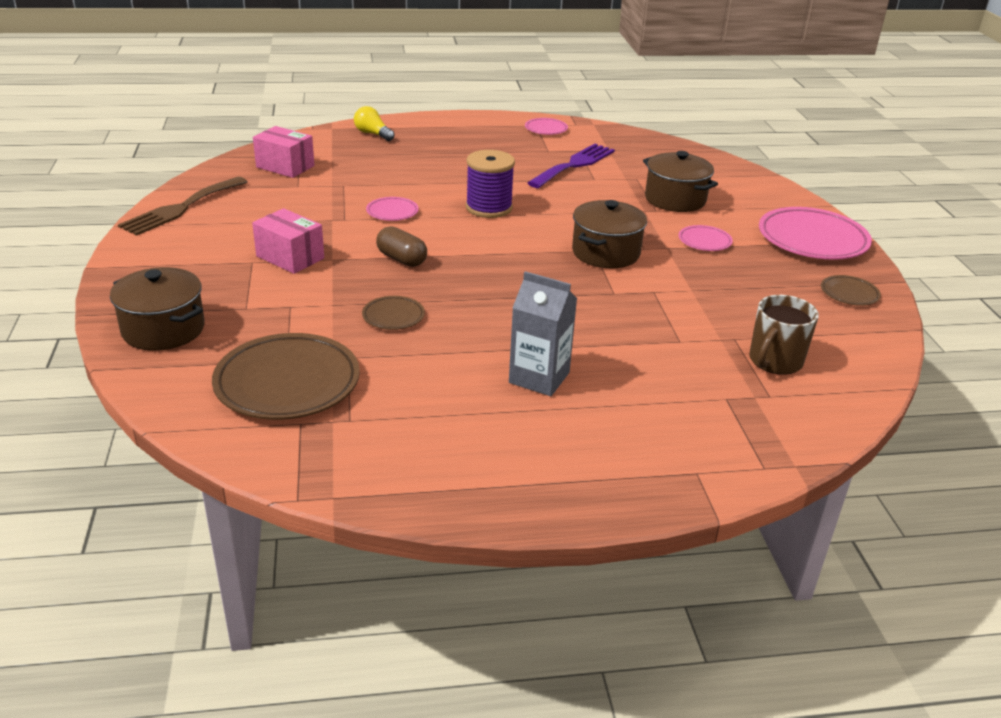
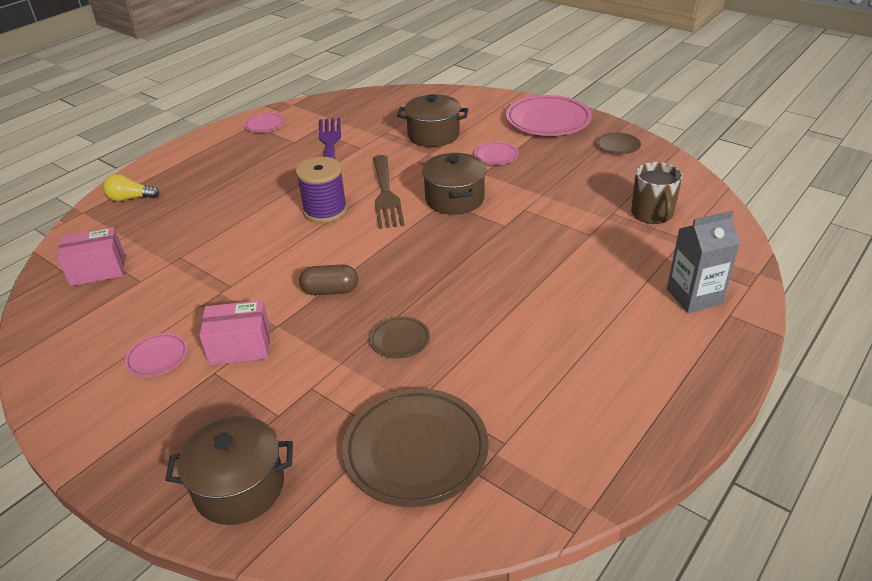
camera: 40 degrees left, 5 degrees up
brown fork [118,177,248,236] -> brown fork moved to [373,155,405,229]
pink plate [366,197,419,221] -> pink plate moved to [125,333,188,377]
grey carton [509,271,577,396] -> grey carton moved to [667,211,740,313]

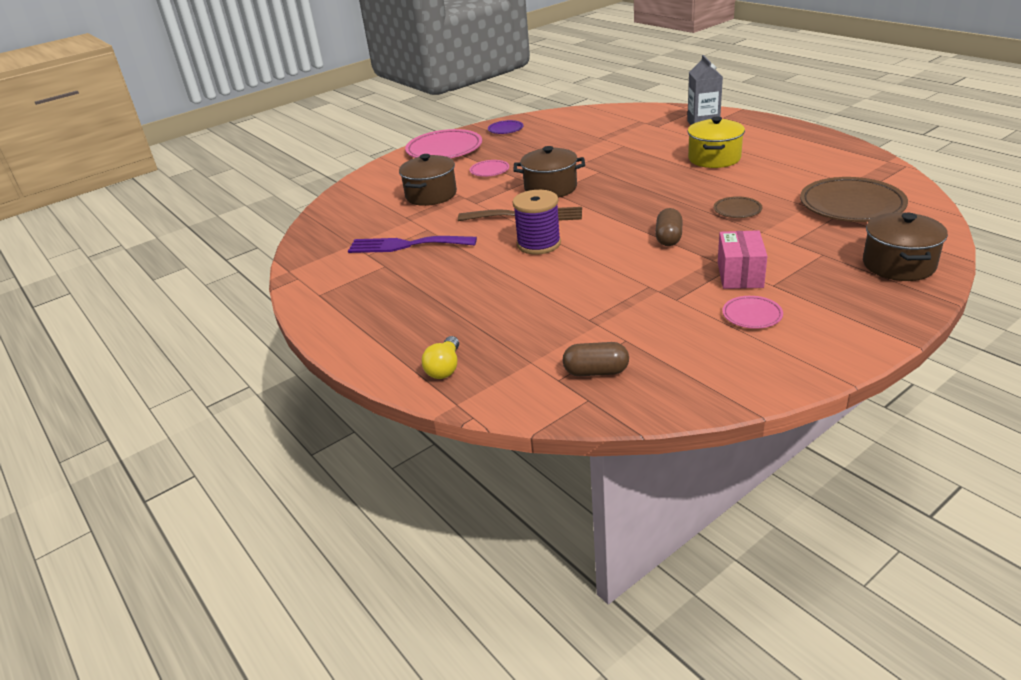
camera: 75 degrees left, 5 degrees down
pink box [57,227,125,286] -> brown capsule [562,342,629,376]
pink plate [244,113,285,132] -> none
brown plate [596,132,641,154] -> purple plate [488,120,524,134]
brown mug [631,162,683,224] -> none
none -> yellow pot [688,117,745,168]

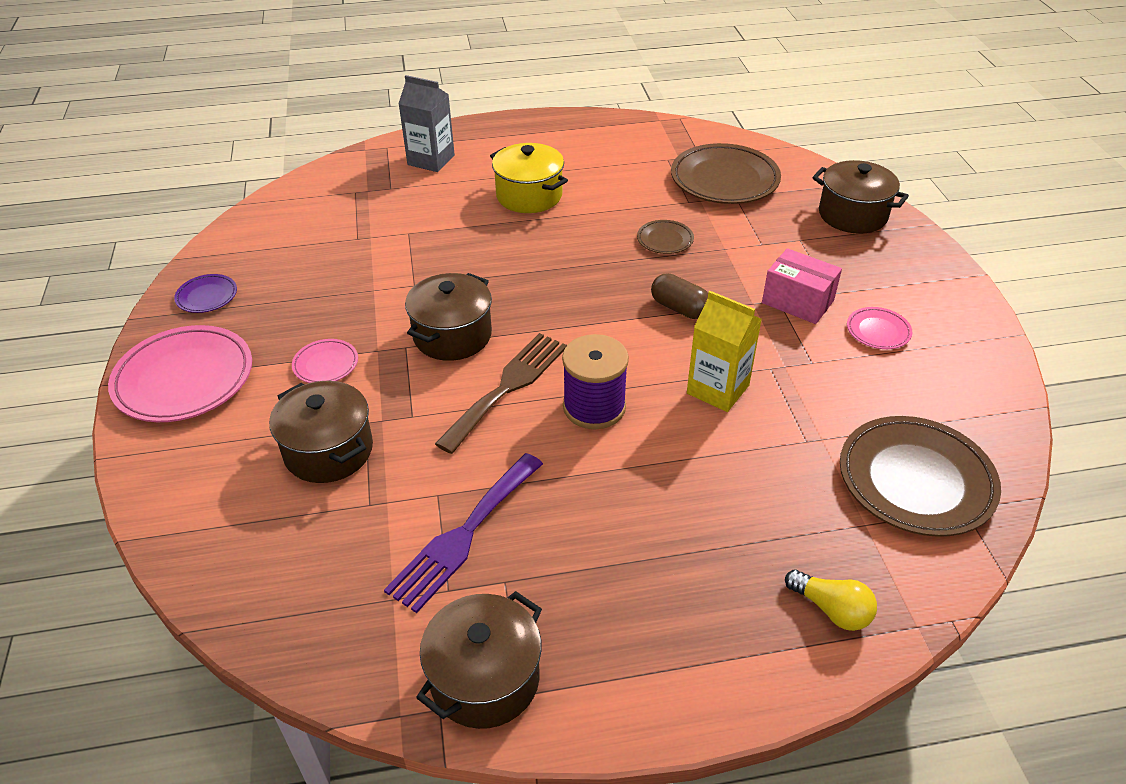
camera: 65 degrees left, 10 degrees up
brown capsule [562,342,629,376] -> brown plate [840,416,1001,537]
none -> brown pot [416,591,542,729]
none -> yellow carton [687,291,762,412]

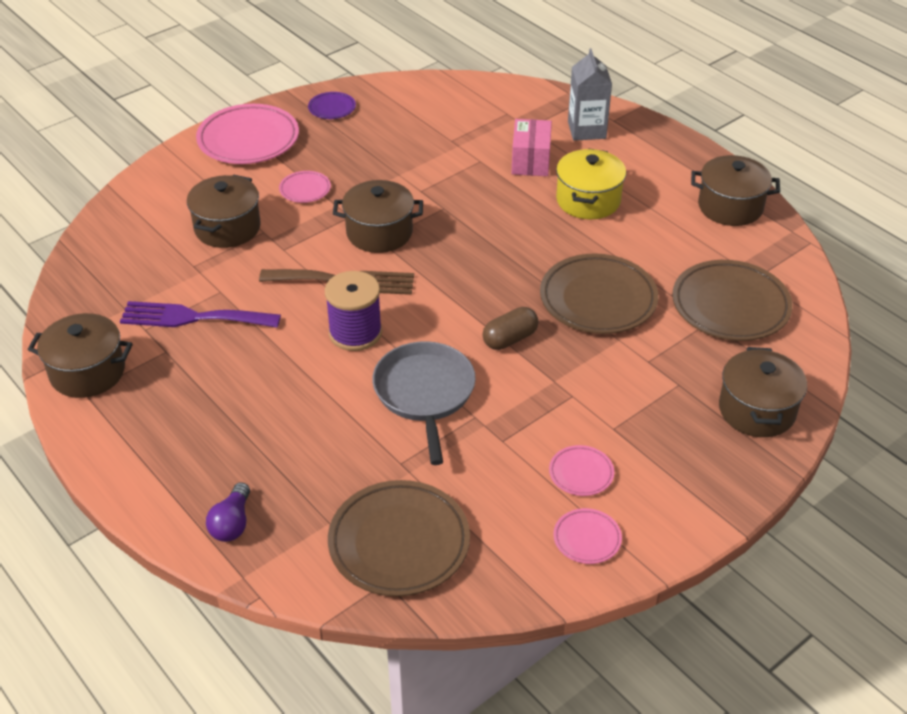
camera: 60 degrees right, 0 degrees up
brown plate [637,220,694,254] -> brown plate [540,253,658,334], size x2.07
brown capsule [651,273,708,319] -> brown capsule turned 45 degrees clockwise [482,307,538,350]
yellow carton [687,291,762,412] -> grey pan [372,341,476,465]
pink box [762,248,842,324] -> pink box moved to [511,119,552,176]
yellow light bulb [785,569,877,631] -> purple light bulb [206,482,250,542]
none -> pink plate [553,508,622,564]
none -> brown pot [691,155,780,226]

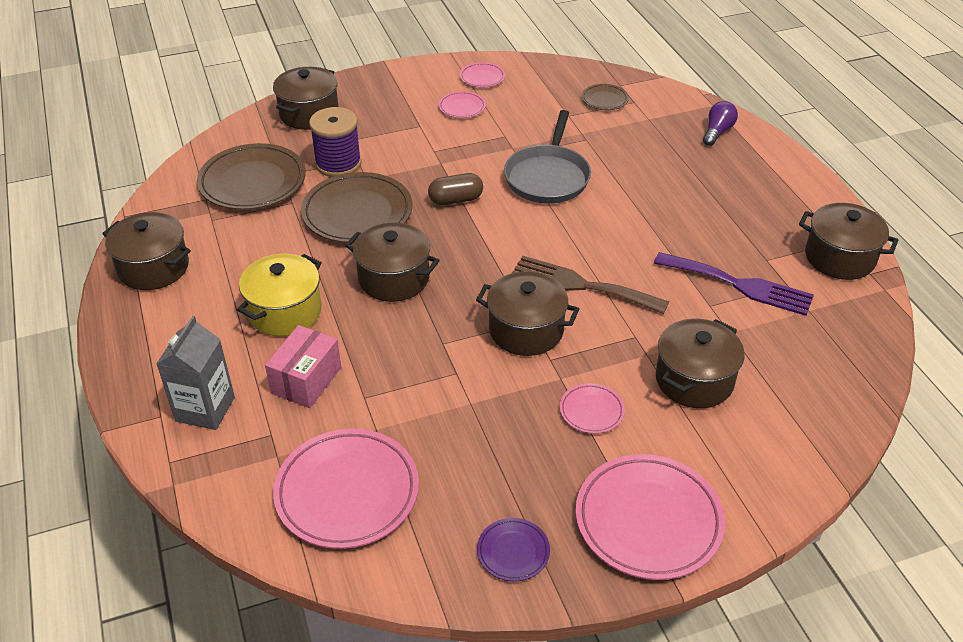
camera: 160 degrees left, 0 degrees up
purple spool [325,271,382,351] -> purple spool moved to [309,107,362,177]
brown plate [328,480,470,596] -> brown plate [582,84,629,110], size x0.48
none -> pink plate [273,429,419,549]
none -> brown pot [345,222,440,302]

